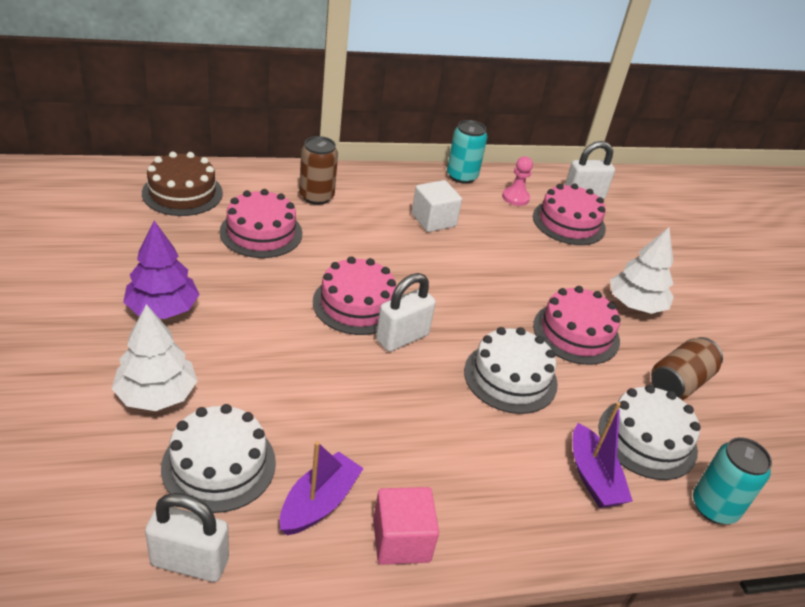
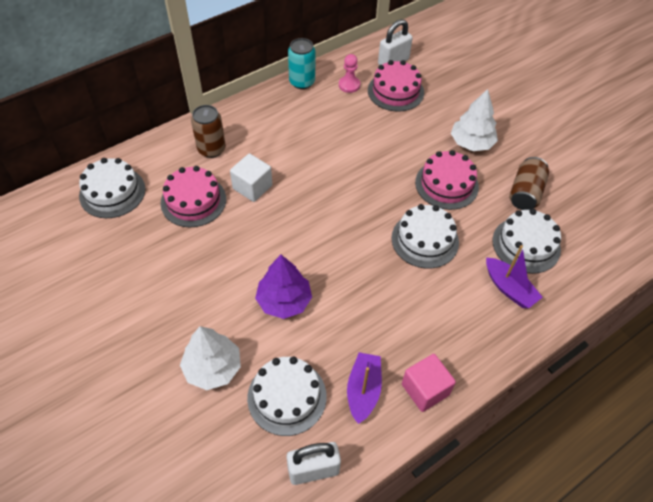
camera: 20 degrees left, 15 degrees up
purple tree [123,221,200,319] -> purple tree moved to [255,255,312,319]
brown cake [142,152,223,216] -> white cake [79,158,146,218]
pink cake [313,256,396,335] -> none
white padlock [376,273,436,352] -> none
white cube [412,180,462,232] -> white cube moved to [230,153,272,202]
turquoise can [693,437,772,524] -> none

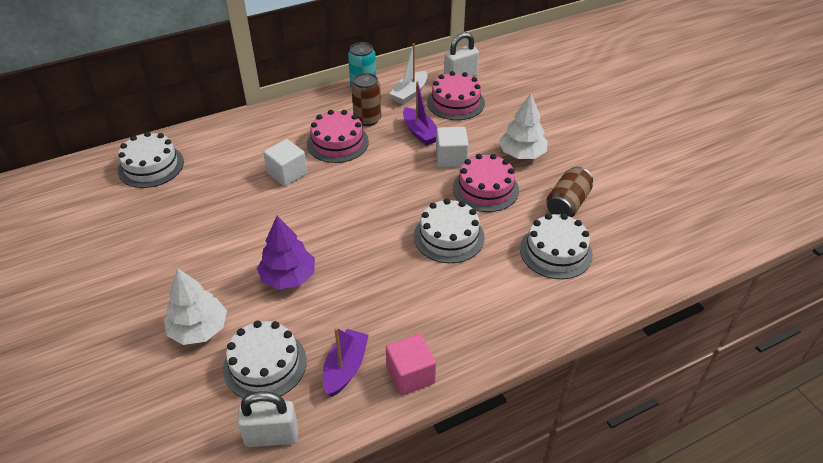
camera: 10 degrees right, 10 degrees down
pink cake [161,166,226,227] -> pink cake moved to [307,110,369,163]
brown can [191,105,226,158] -> brown can moved to [351,73,381,126]
pink pawn [339,54,360,93] -> white boat [390,43,428,105]
purple boat [486,245,543,308] -> purple boat moved to [403,81,437,146]
none -> white cube [436,127,469,167]

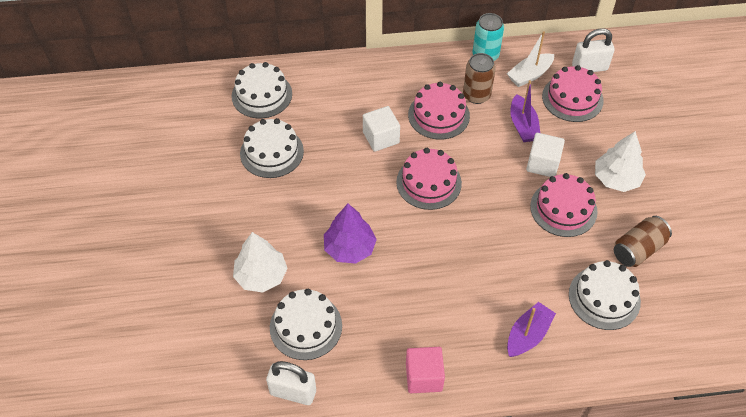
camera: 20 degrees right, 10 degrees up
purple boat [323,327,369,397] -> purple boat moved to [507,302,556,357]
white cake [414,199,485,263] -> white cake moved to [240,118,304,178]
none -> pink cake [396,148,462,210]

